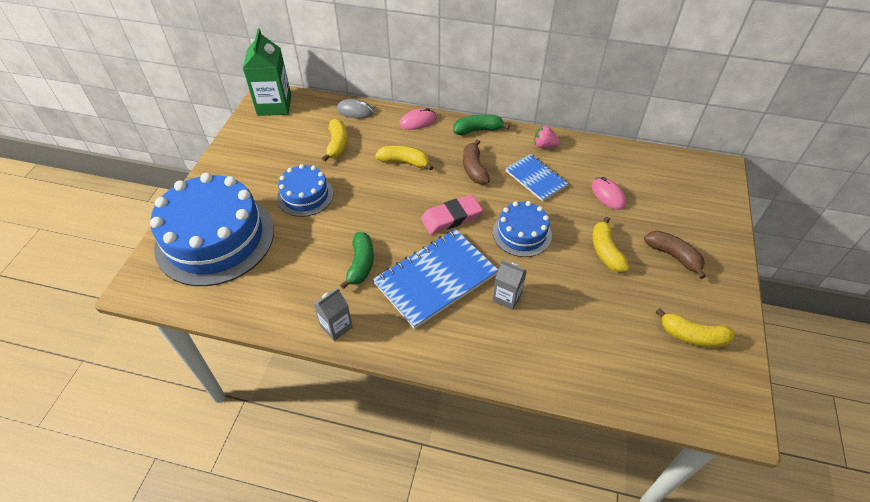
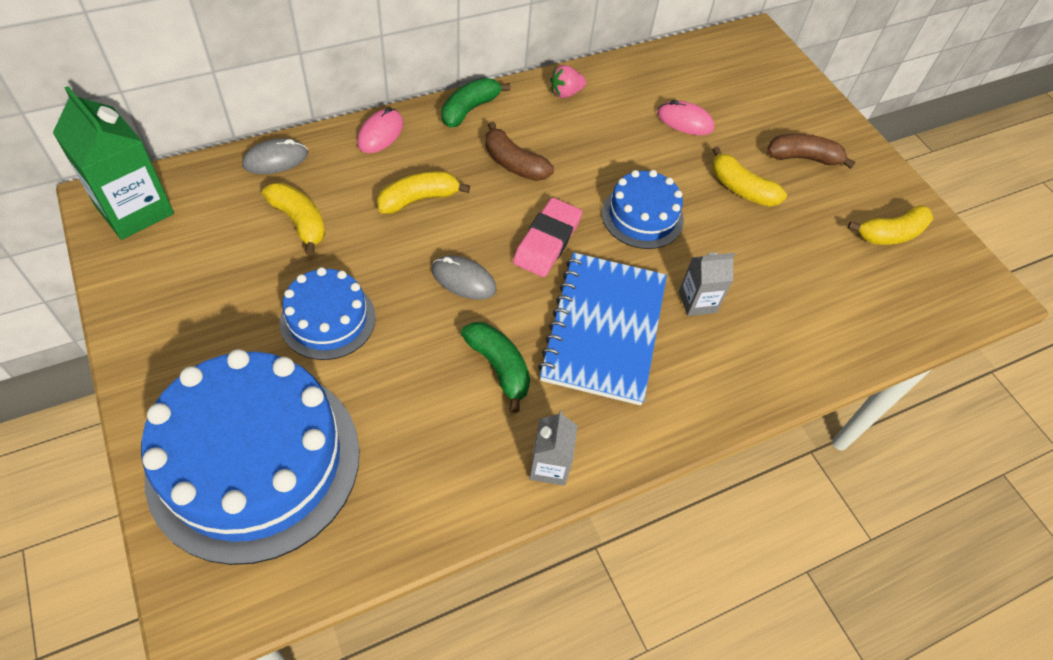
camera: 45 degrees left, 5 degrees up
blue notebook [505,154,569,201] -> none
none -> grey mouse [432,255,497,300]

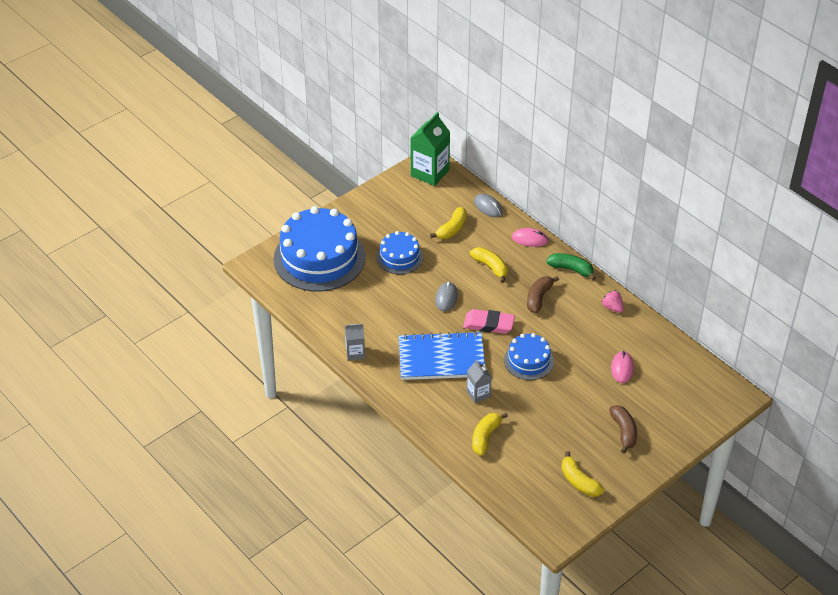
camera: 80 degrees right, 10 degrees down
green banana [461,322,530,413] -> none
yellow banana [712,146,787,207] -> yellow banana moved to [472,413,508,455]

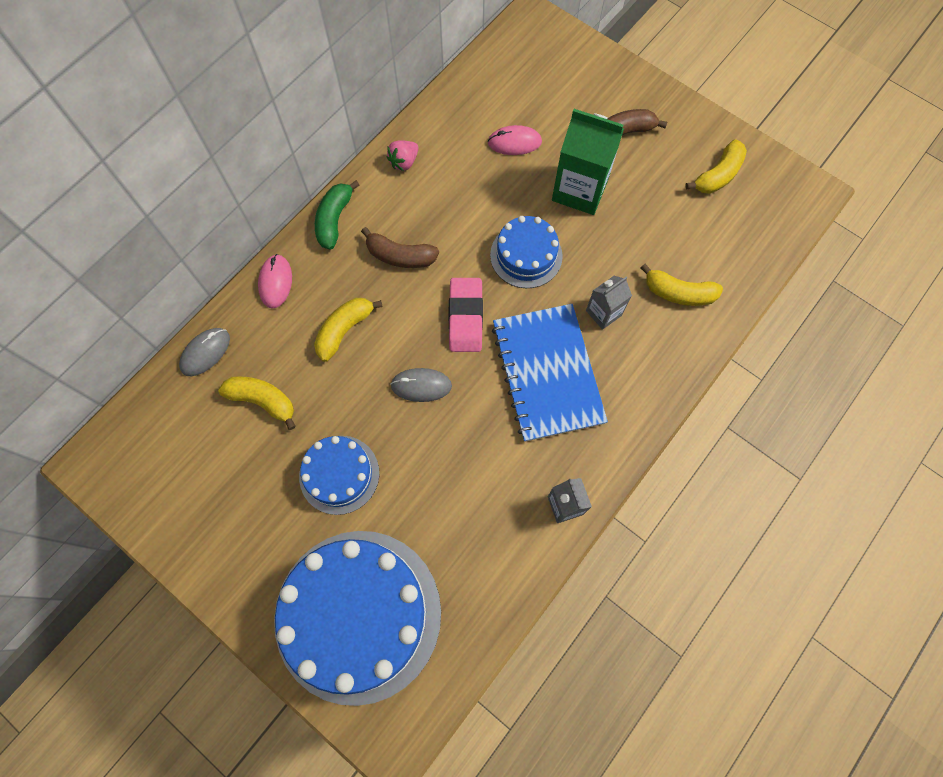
camera: 100 degrees left, 25 degrees up
green carton [410,112,450,186] -> green carton moved to [552,109,624,215]

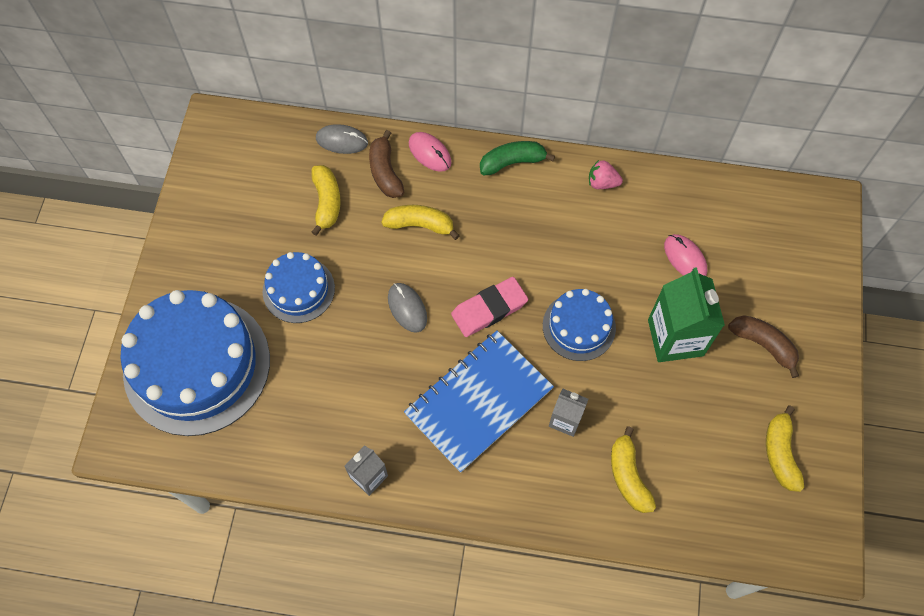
camera: 60 degrees right, 5 degrees down
pink mouse [258,254,292,309] -> pink mouse turned 75 degrees clockwise [409,132,452,172]
brown banana [361,227,439,268] -> brown banana moved to [369,130,404,198]
yellow banana [685,139,747,194] -> yellow banana turned 75 degrees clockwise [766,406,804,492]

